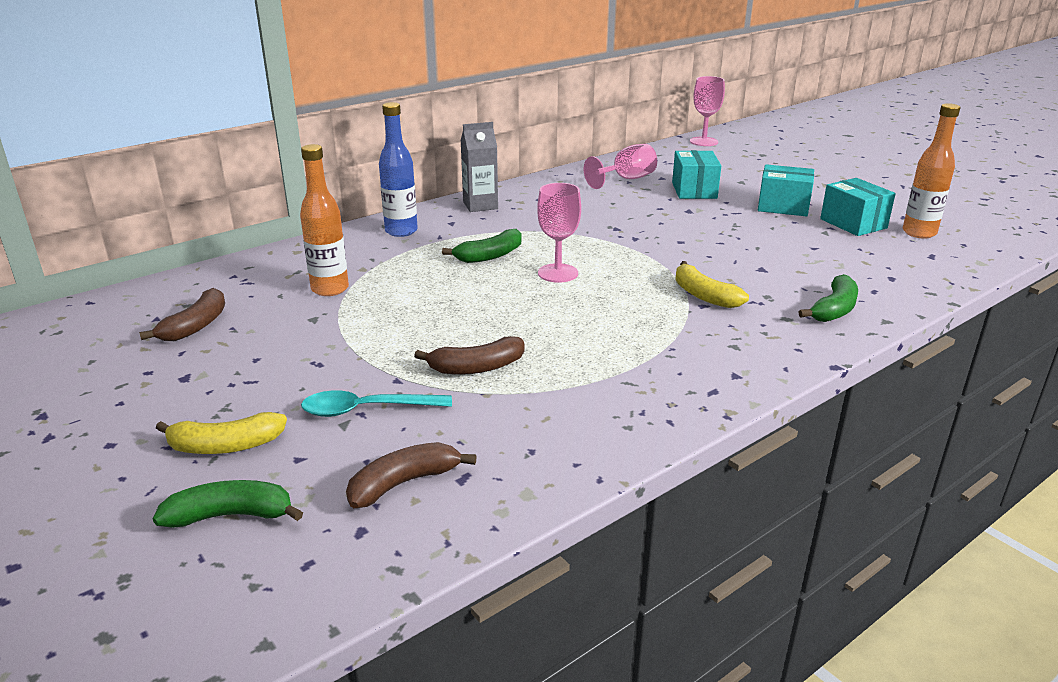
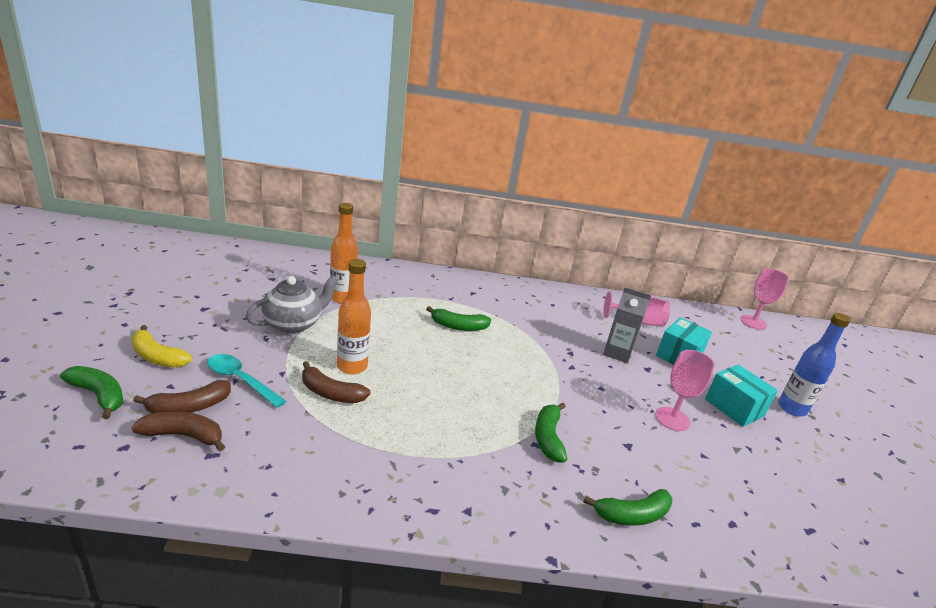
camera: 35 degrees right, 0 degrees up
brown banana [139,288,225,341] -> brown banana moved to [133,380,231,413]
blue bottle [379,102,418,237] -> blue bottle moved to [778,313,851,416]
grey carton [460,122,498,212] -> grey carton moved to [603,287,651,363]
pink goblet [537,183,581,283] -> pink goblet moved to [655,350,715,431]
yellow banana [675,261,749,308] -> green banana [535,403,567,462]
turquoise box [820,178,896,236] -> none
orange bottle [903,103,961,239] -> orange bottle moved to [337,259,371,375]
none -> grey teapot [246,275,338,334]

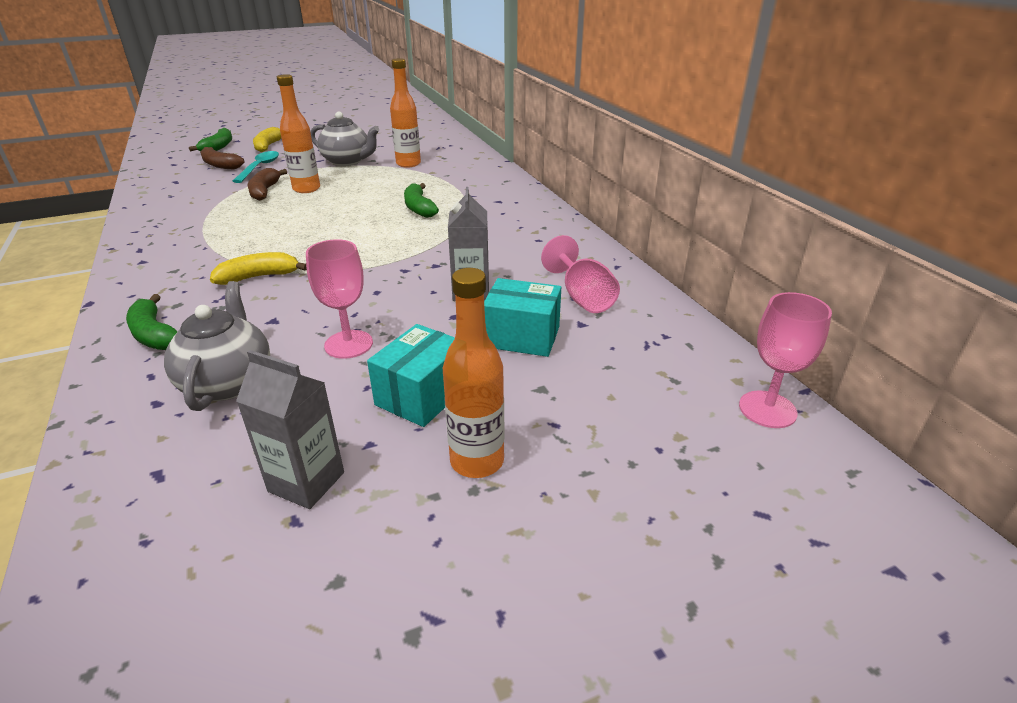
camera: 70 degrees right, 5 degrees up
brown banana [132,411,225,451] -> none
green banana [535,403,567,462] -> yellow banana [210,252,307,285]
blue bottle [778,313,851,416] -> orange bottle [443,268,505,478]
none -> grey teapot [164,281,270,411]
none -> grey carton [236,350,344,509]

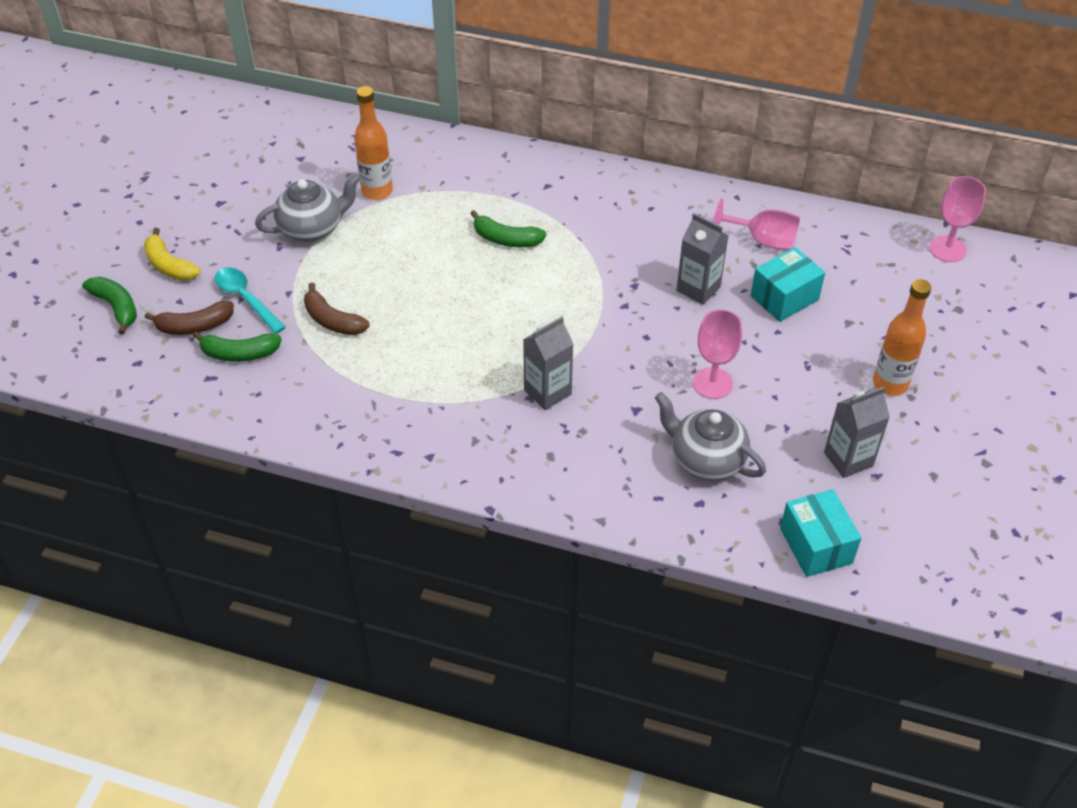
camera: 50 degrees left, 15 degrees up
green banana [126,294,178,350] -> green banana moved to [193,331,282,362]
yellow banana [210,252,307,285] -> grey carton [523,316,573,410]
orange bottle [277,74,320,193] -> none
turquoise box [367,324,455,427] -> turquoise box moved to [780,489,862,577]

